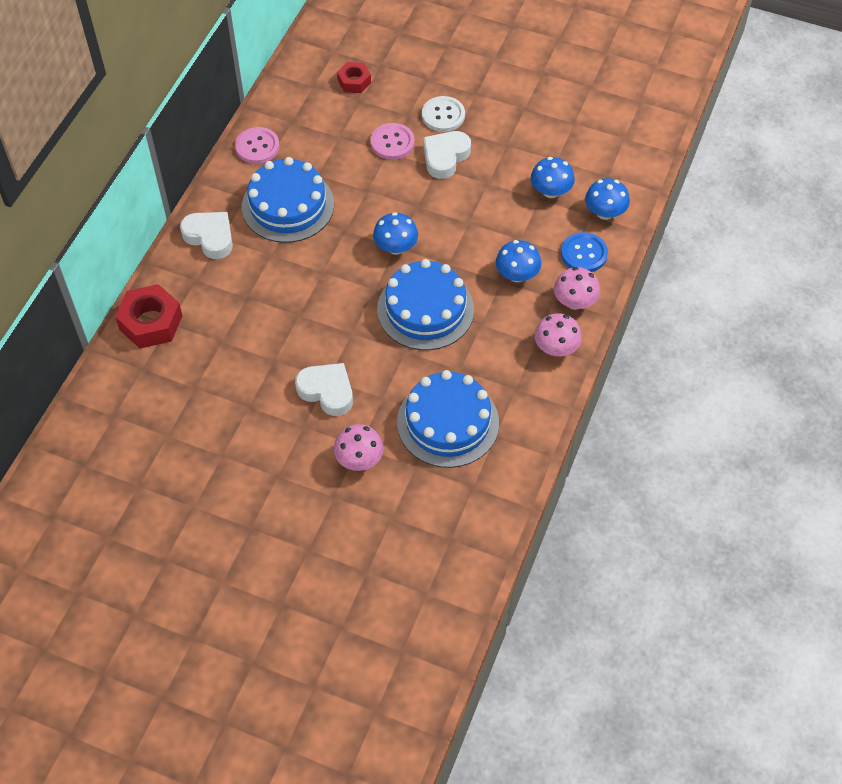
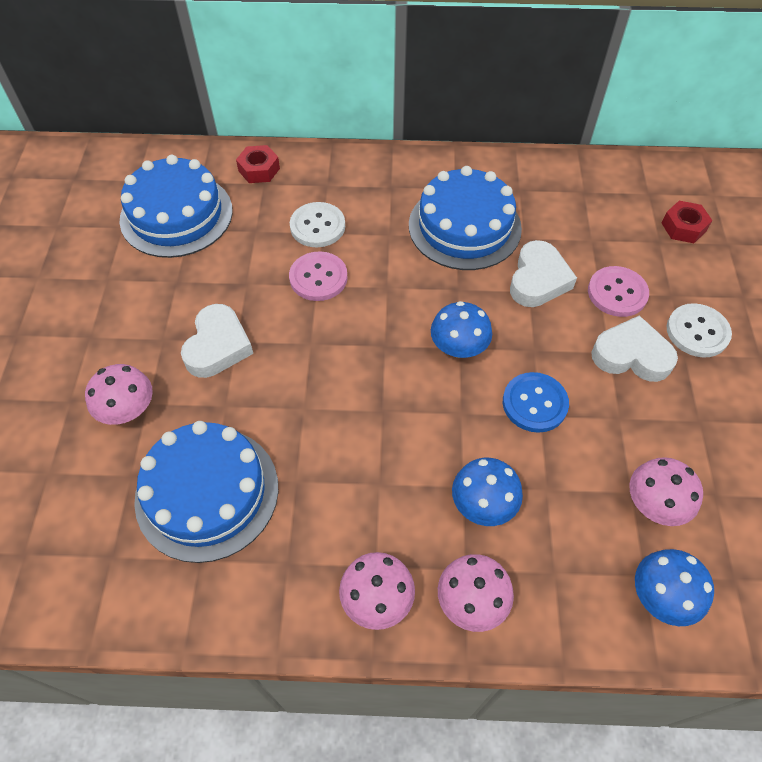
camera: 70 degrees right, 0 degrees up
red nut [115,284,183,349] -> red nut [236,145,280,183], size x0.60
white heart [180,212,233,259] -> white heart moved to [510,240,577,307]
pink button [235,127,280,164] -> pink button moved to [289,251,348,301]
blue cake [377,259,474,350] -> blue cake moved to [120,155,233,258]
blue mushroom [531,157,575,198] -> pink mushroom [630,457,703,526]
blue button [561,232,608,272] -> blue button moved to [503,372,569,433]
none -> white button [290,202,345,247]

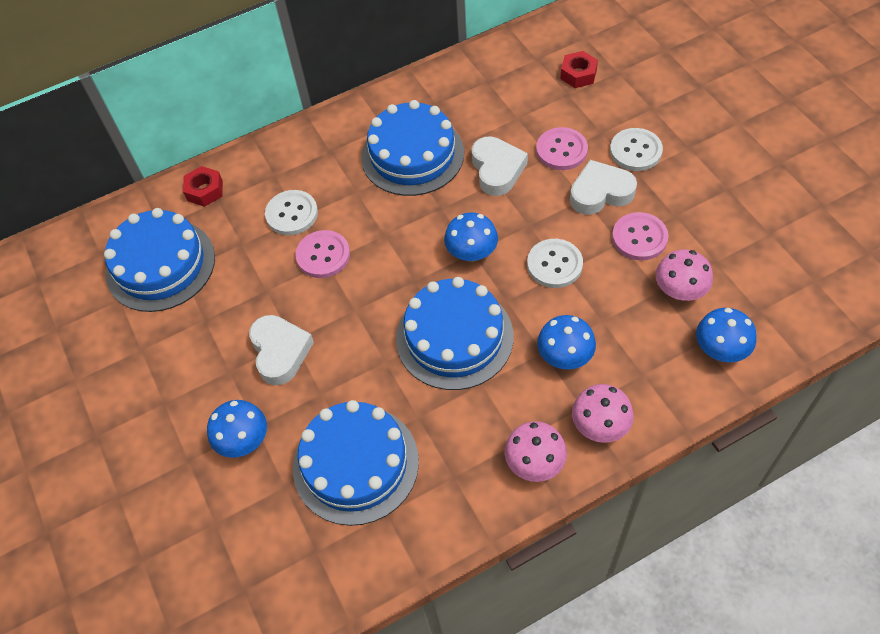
camera: 25 degrees left, 0 degrees up
pink mushroom [85,364,153,425] -> blue mushroom [207,400,267,458]
blue button [503,372,569,433] -> white button [527,239,583,288]
none -> blue cake [396,277,514,390]
none -> pink button [612,212,669,260]

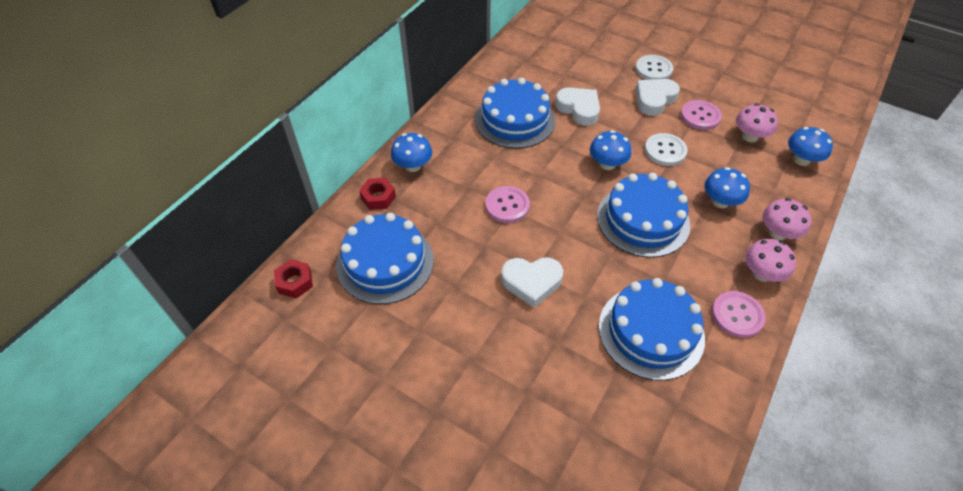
camera: 35 degrees left, 5 degrees down
blue mushroom [207,400,267,458] -> blue mushroom moved to [391,133,432,172]
white heart [249,315,314,385] -> white heart turned 135 degrees clockwise [501,257,563,308]
white button [265,190,318,235] -> none
pink button [536,127,588,170] -> pink button moved to [712,291,765,338]
red nut [560,51,598,88] -> red nut moved to [274,259,313,298]

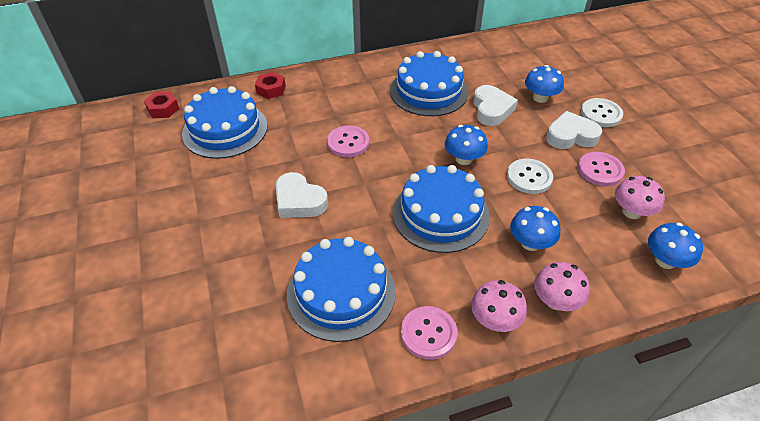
camera: 40 degrees right, 5 degrees down
blue mushroom [391,133,432,172] -> blue mushroom moved to [525,65,564,103]

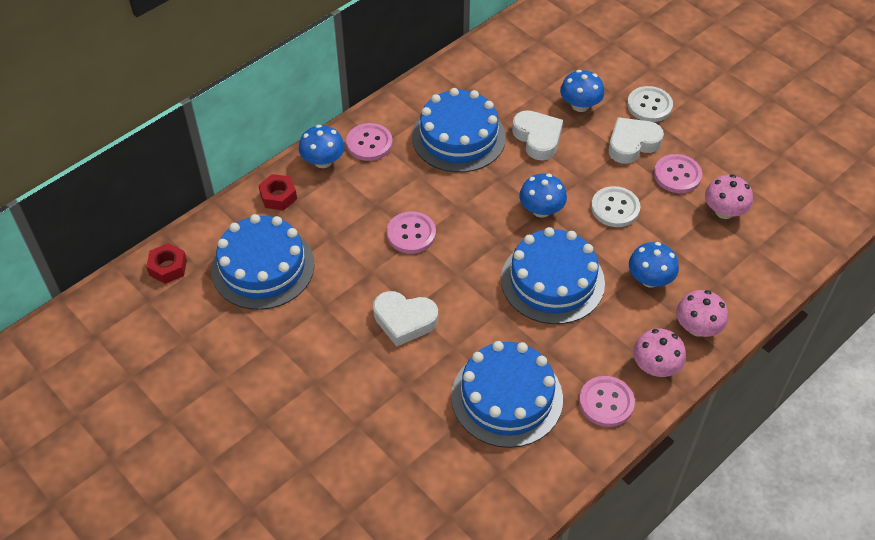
camera: 25 degrees left, 5 degrees up
blue mushroom [648,223,703,269] -> blue mushroom moved to [299,125,345,168]
none -> pink button [346,123,393,161]

